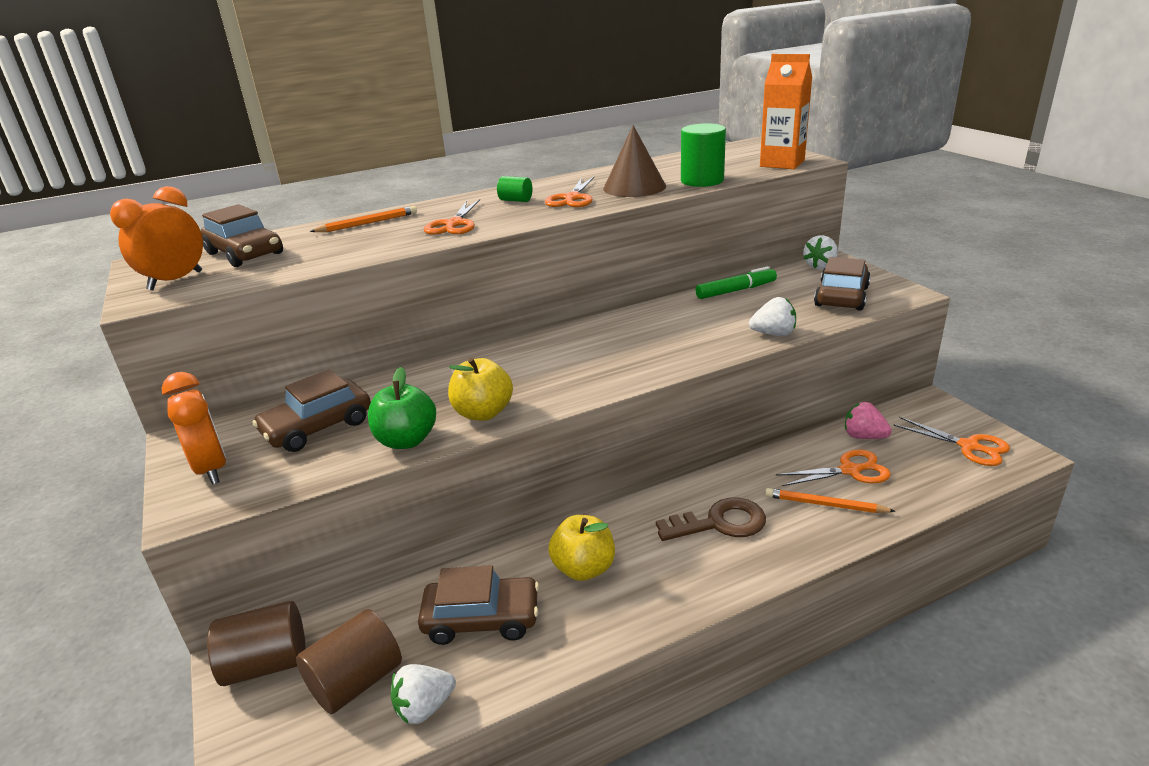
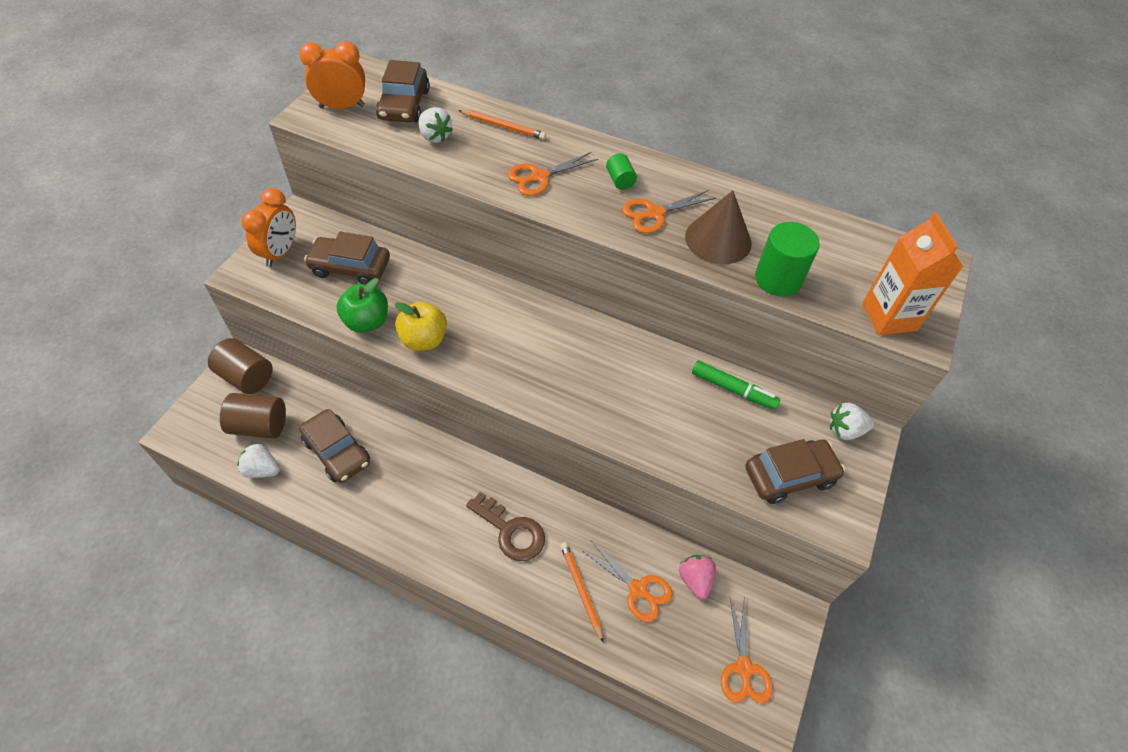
camera: 45 degrees right, 25 degrees up
yellow apple [548,515,615,581] -> none
white strawberry [749,297,796,336] -> white strawberry moved to [418,107,453,143]

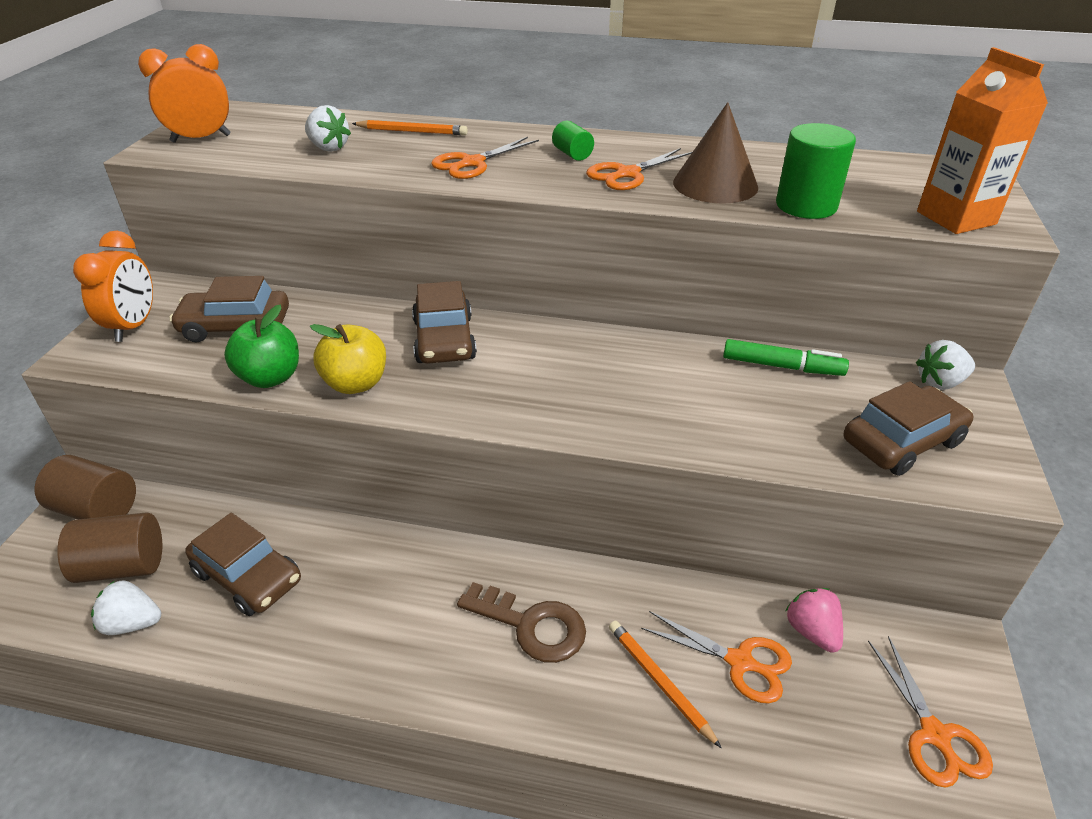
camera: 10 degrees left, 15 degrees down
brown car [376,60,430,122] -> brown car moved to [412,281,477,364]

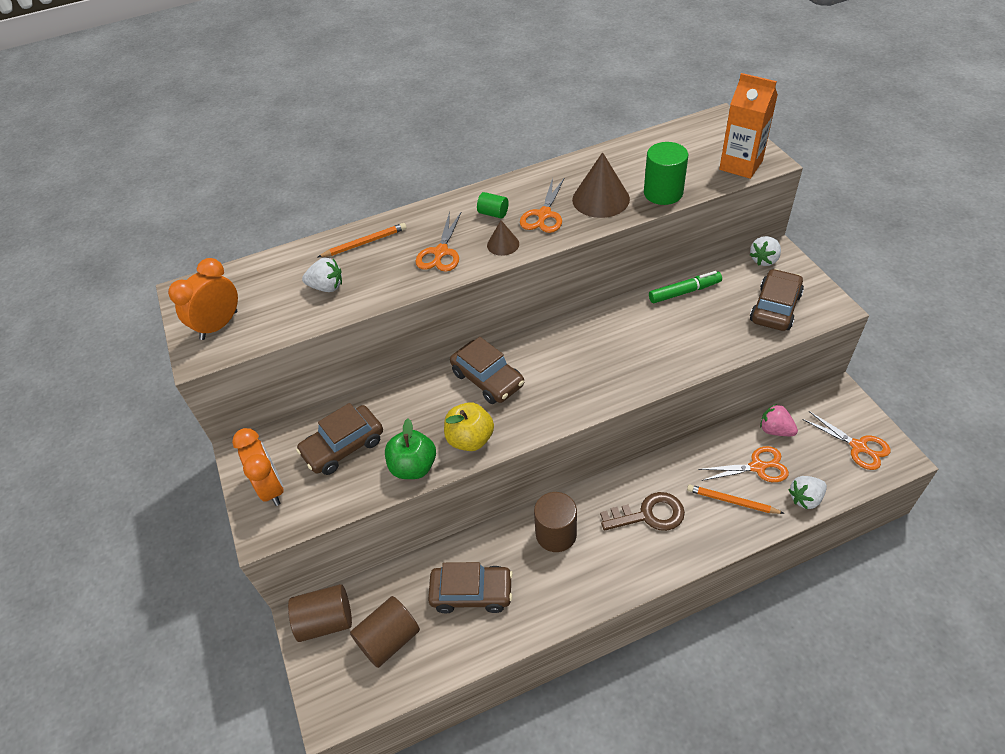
camera: 30 degrees left, 10 degrees up
white strawberry [91,580,161,635] -> white strawberry moved to [788,476,827,510]
none -> brown cone [487,220,519,256]
none -> brown cylinder [534,492,577,552]

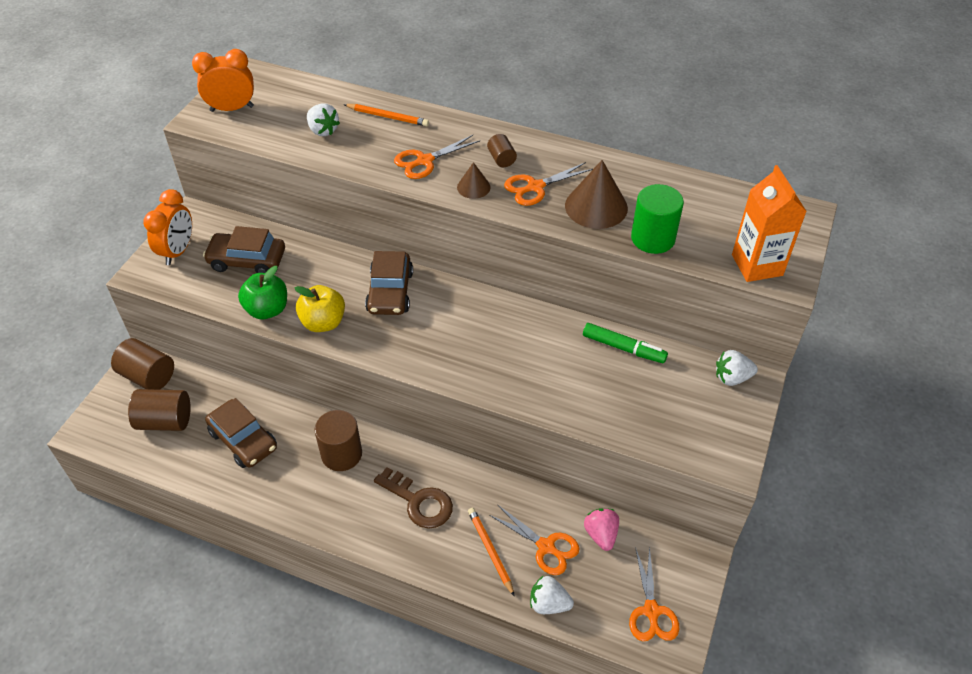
camera: 40 degrees right, 0 degrees up
green cylinder [477,192,509,219] -> brown cylinder [487,134,517,167]
brown car [750,269,804,331] -> none

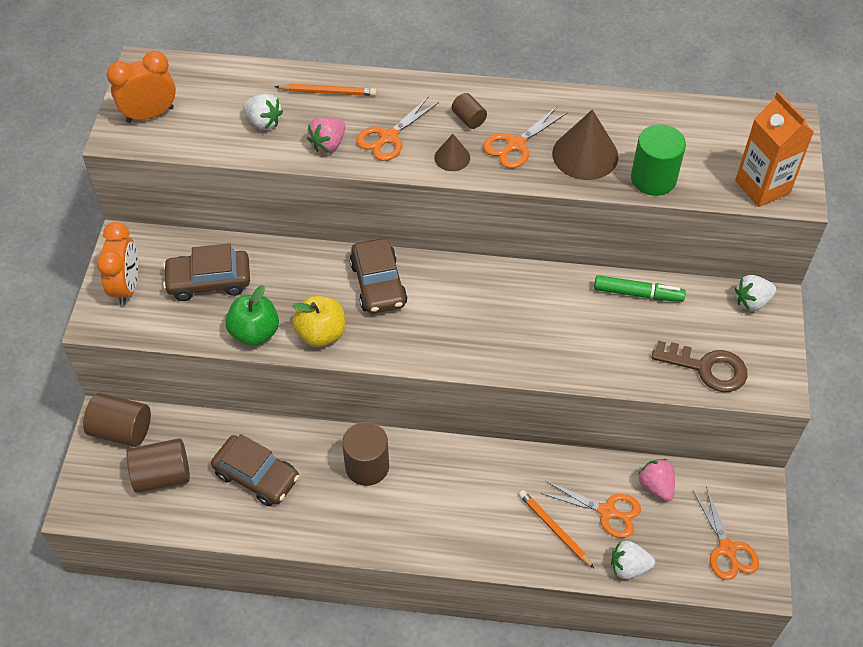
camera: 15 degrees left, 5 degrees up
brown key [374,467,453,529] -> brown key moved to [651,341,748,392]
none -> pink strawberry [307,117,345,153]

